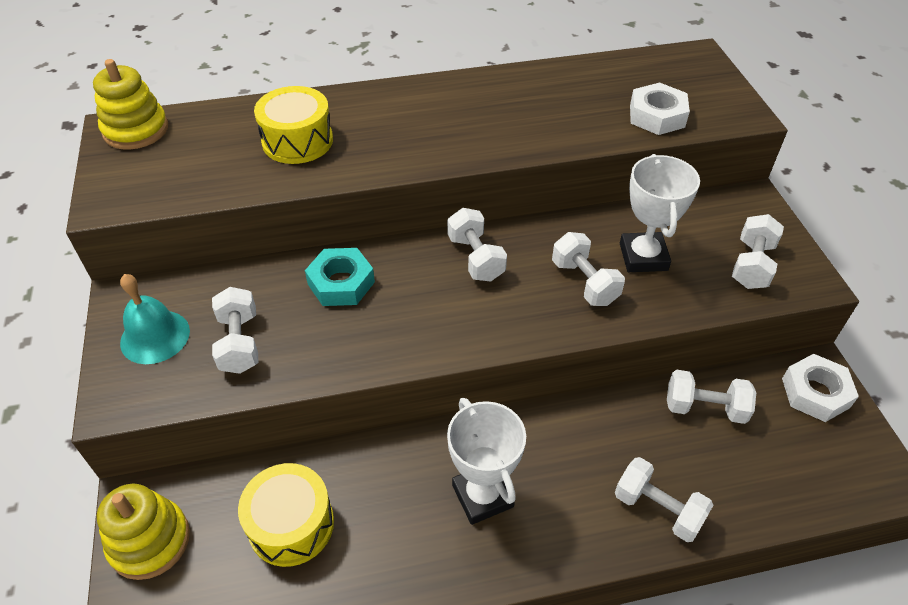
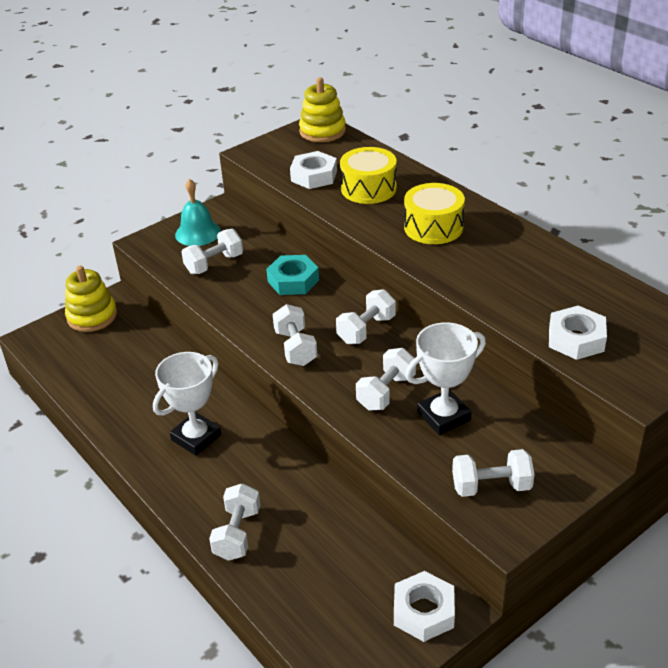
camera: 65 degrees right, 10 degrees down
yellow drum [238,463,334,567] -> yellow drum moved to [404,183,465,244]
white dumbbell [667,370,756,424] -> white dumbbell moved to [273,304,318,366]
none -> white nut [290,151,337,189]

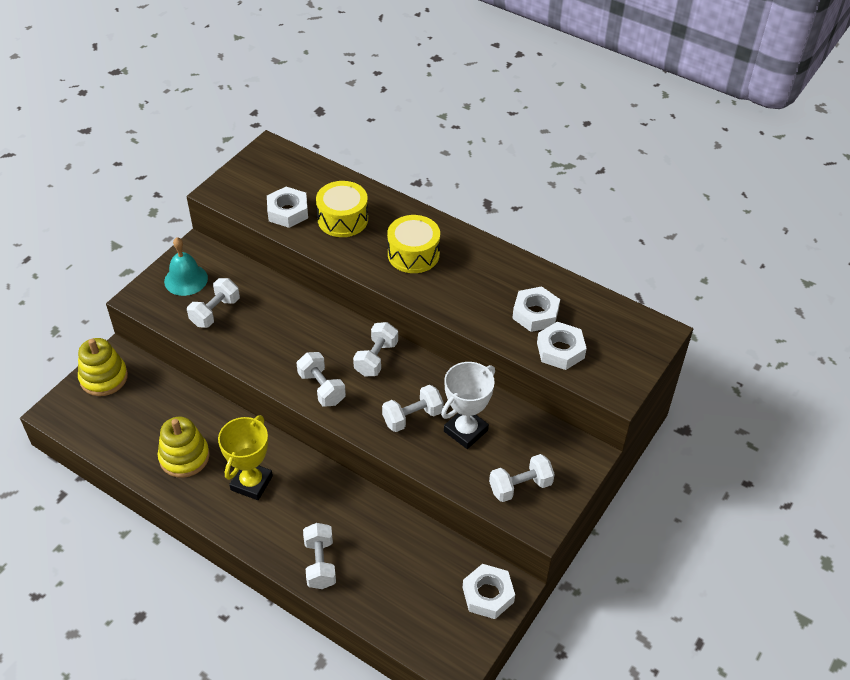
camera: 20 degrees left, 10 degrees up
white trophy [153,352,221,456] -> yellow trophy [218,415,273,500]
turquoise nut [266,255,319,295] -> none
yellow stacking toy [299,77,346,142] -> yellow stacking toy moved to [158,417,210,478]
white dumbbell [356,348,416,410] -> white dumbbell turned 45 degrees clockwise [382,385,444,432]
none -> white nut [512,286,560,332]

